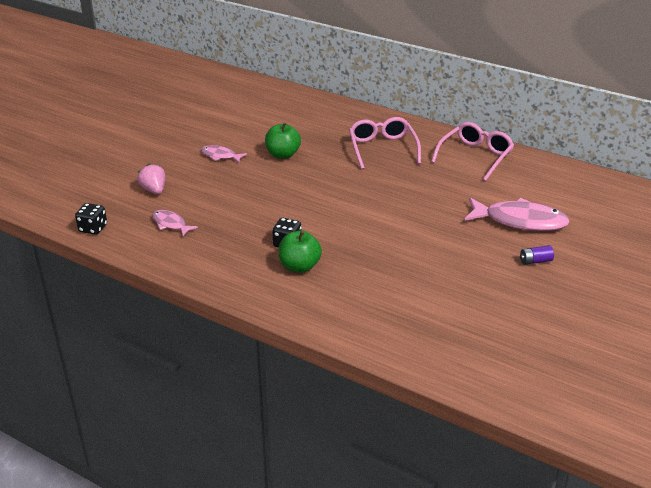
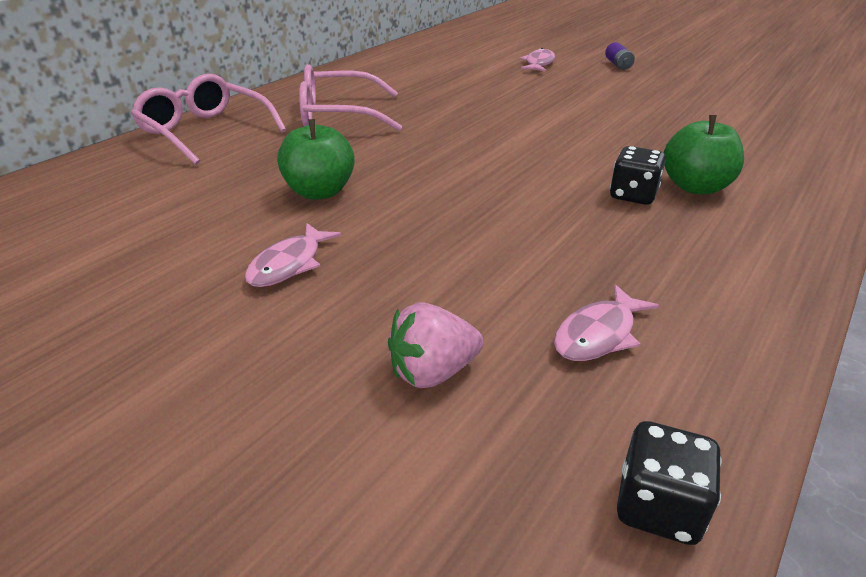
camera: 85 degrees left, 0 degrees up
pink glasses [431,122,514,181] -> pink glasses moved to [131,74,286,165]
pink fish [464,197,570,231] -> pink fish [520,48,555,72], size x0.52

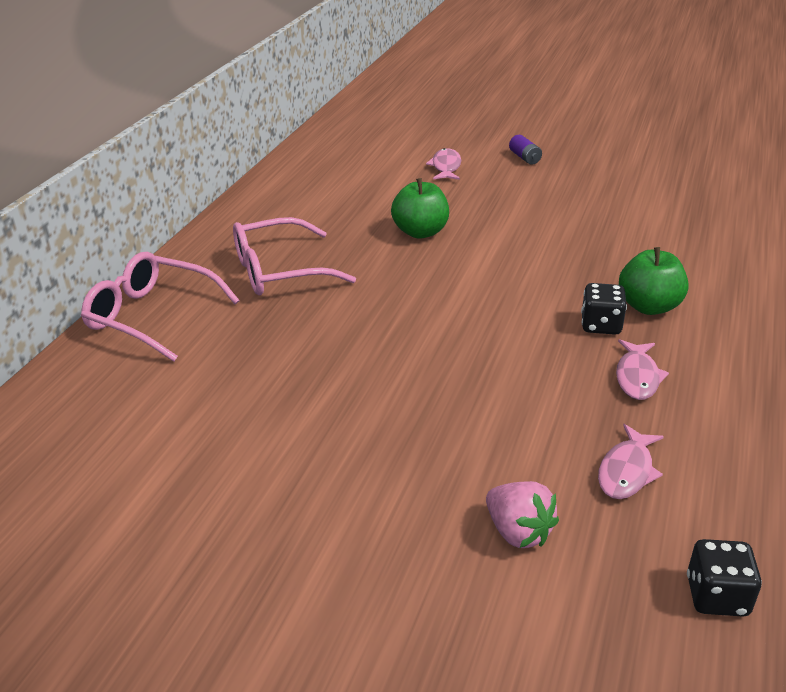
camera: 15 degrees left, 0 degrees up
pink fish [245,223,342,287] -> pink fish moved to [616,339,669,400]
green apple [277,119,355,199] -> green apple moved to [391,178,449,239]
pink strawberry [388,302,483,388] -> pink strawberry turned 90 degrees counterclockwise [486,481,559,548]

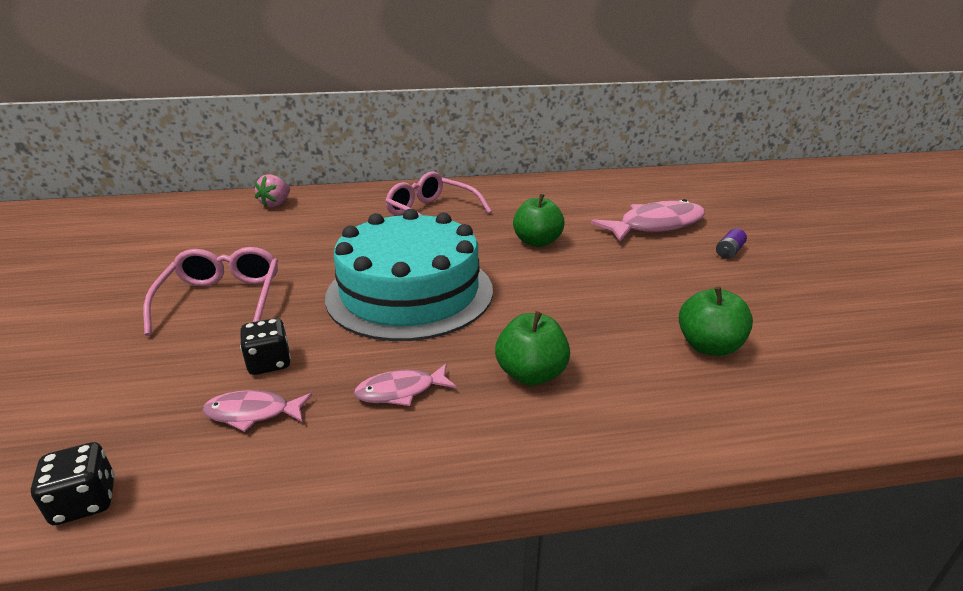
camera: 60 degrees right, 5 degrees down
pink glasses [81,252,240,362] -> pink glasses moved to [143,247,278,336]
pink fish [426,148,461,180] -> pink fish [591,199,705,242], size x1.93
pink strawberry [486,481,559,548] -> pink strawberry moved to [254,174,290,207]
black dice [581,283,627,335] -> black dice moved to [240,318,291,375]
none -> turquoise cake [325,209,493,341]
none -> green apple [679,286,753,356]

